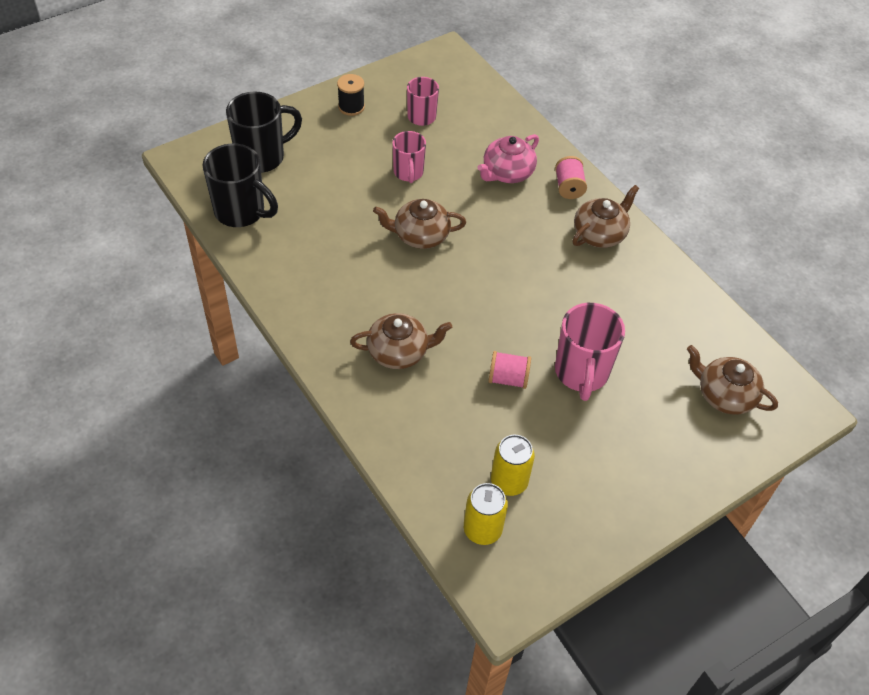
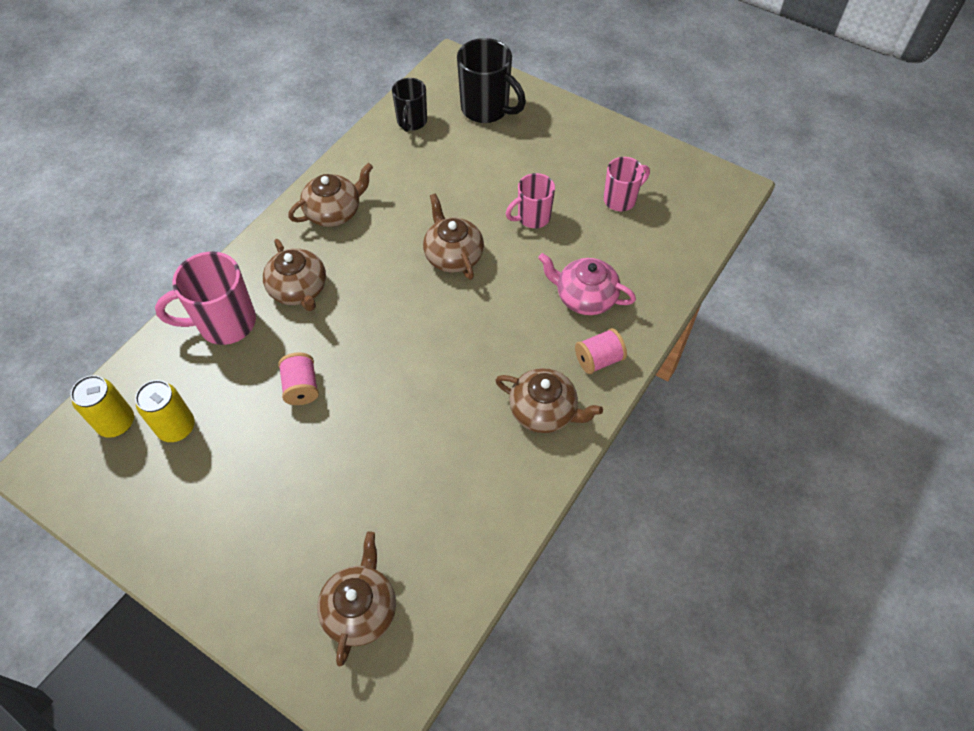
camera: 70 degrees right, 5 degrees up
black mug [202,144,278,227] -> black mug [392,78,427,132], size x0.63
black spool [337,74,365,116] -> none
pink mug [555,303,625,401] -> pink mug moved to [155,251,256,345]
none -> brown teapot [288,163,373,227]

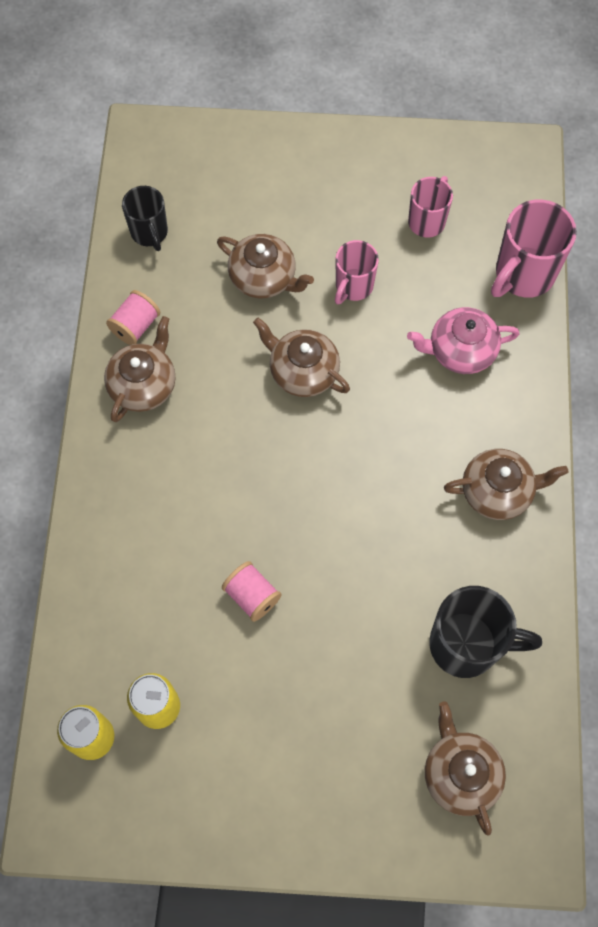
camera: 30 degrees left, 10 degrees up
pink mug [155,251,256,345] -> pink mug moved to [491,199,577,298]
brown teapot [263,239,326,311] -> brown teapot moved to [217,234,314,298]
black mug [457,38,526,123] -> black mug moved to [429,586,542,678]
pink spool [575,328,627,374] -> pink spool moved to [106,290,160,345]

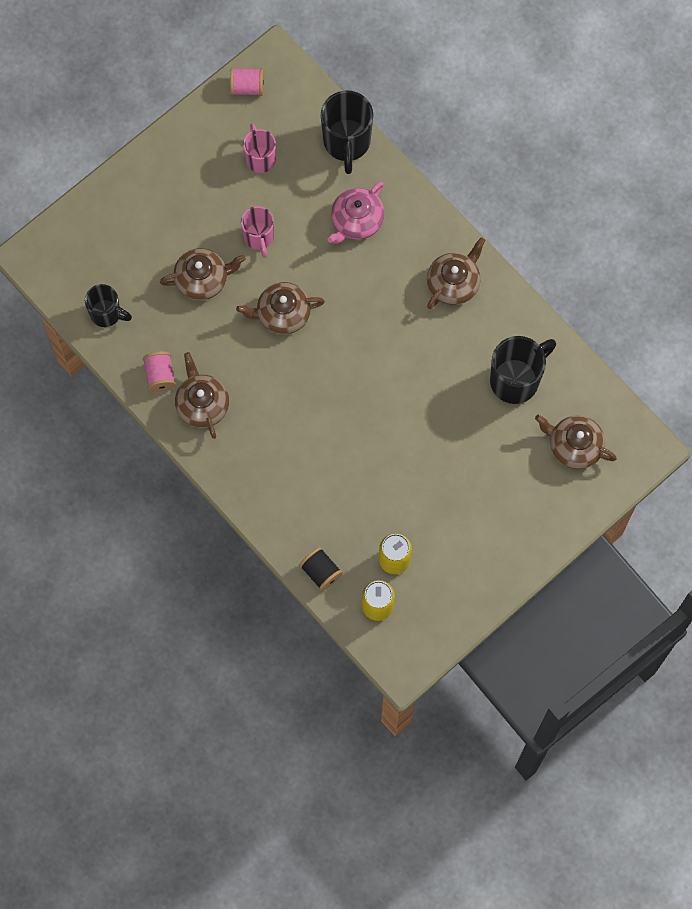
camera: 45 degrees left, 5 degrees up
pink spool [222,561,281,622] -> pink spool moved to [230,67,264,96]
pink mug [491,199,577,298] -> black mug [321,90,373,174]
none -> black spool [299,547,343,591]

